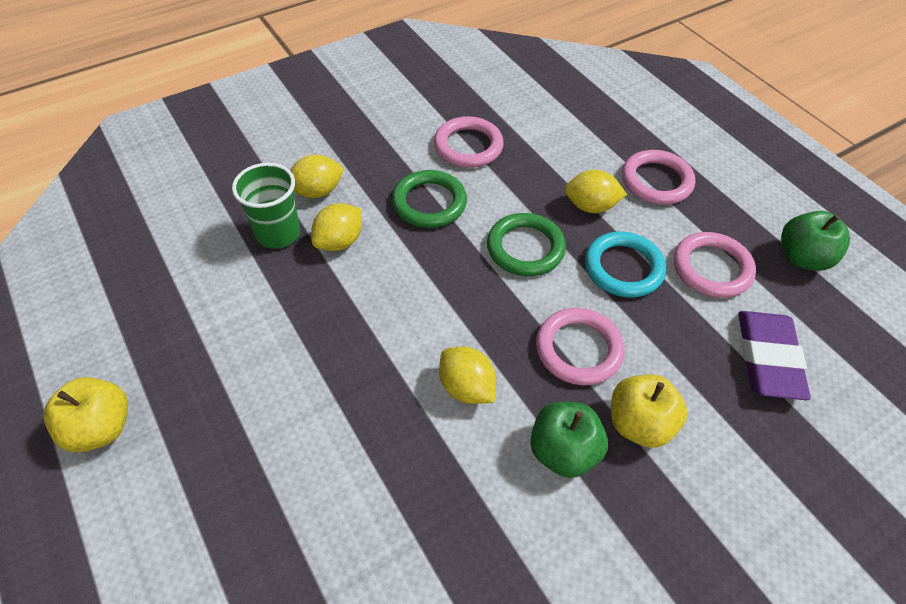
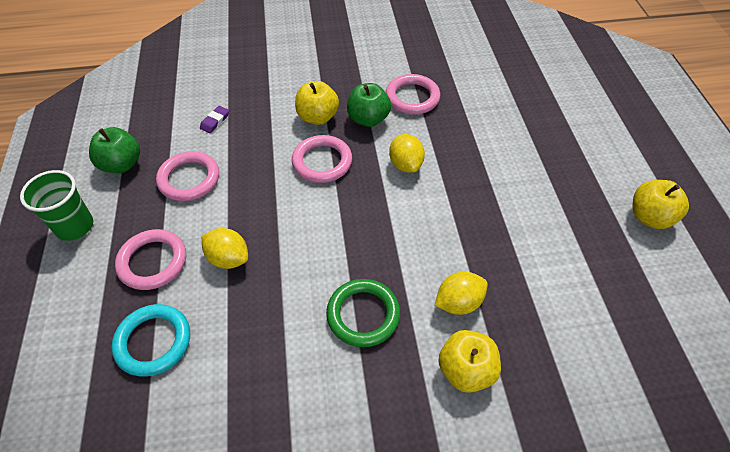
camera: 155 degrees left, 0 degrees up
green cup [232,163,300,249] -> green cup moved to [20,170,93,241]
yellow lemon [290,155,343,198] -> yellow apple [438,330,501,393]
pink ring [434,116,504,168] -> pink ring moved to [386,74,440,115]
green ring [487,213,566,276] -> none
turquoise ring [585,232,666,297] -> turquoise ring moved to [112,304,190,377]
purple eraser [738,311,811,400] -> purple eraser [200,106,229,133], size x0.46

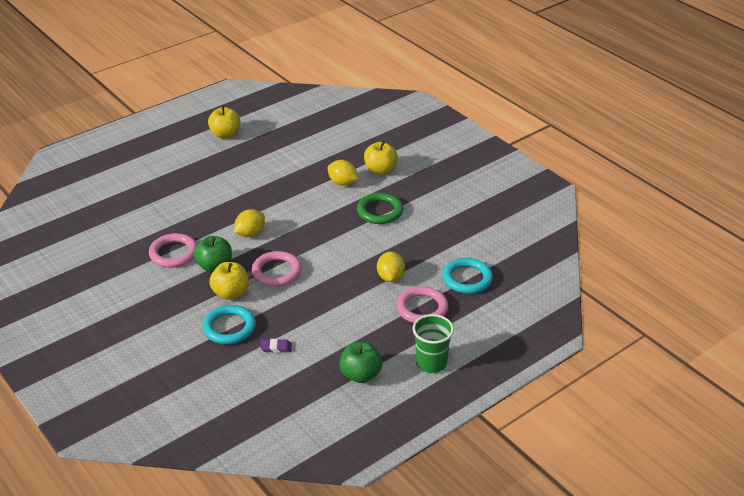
camera: 120 degrees left, 15 degrees down
pink ring [156,151,219,201] -> none
none -> turquoise ring [202,305,256,344]

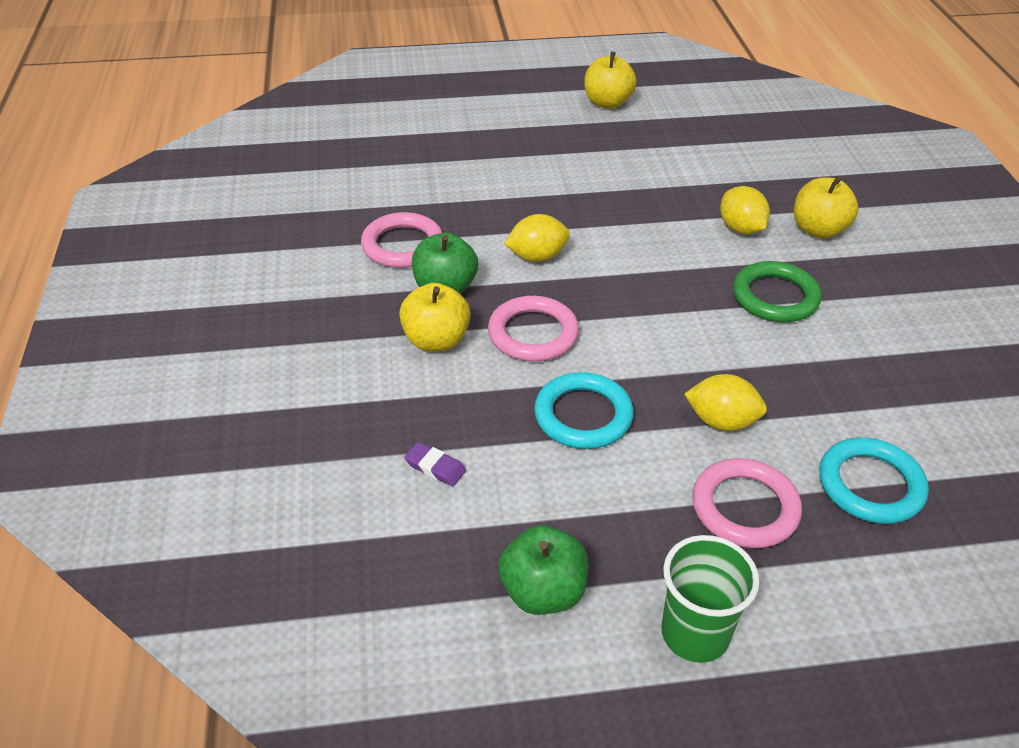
camera: 30 degrees right, 5 degrees up
turquoise ring [202,305,256,344] -> turquoise ring moved to [534,372,634,449]
yellow lemon [377,251,405,282] -> yellow lemon turned 75 degrees clockwise [684,374,767,431]

